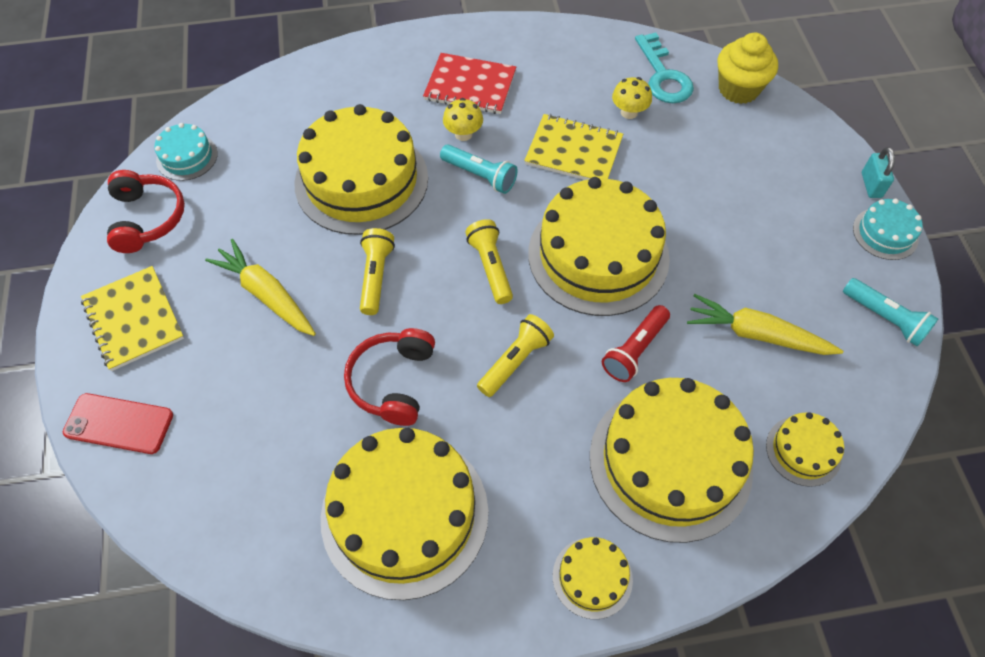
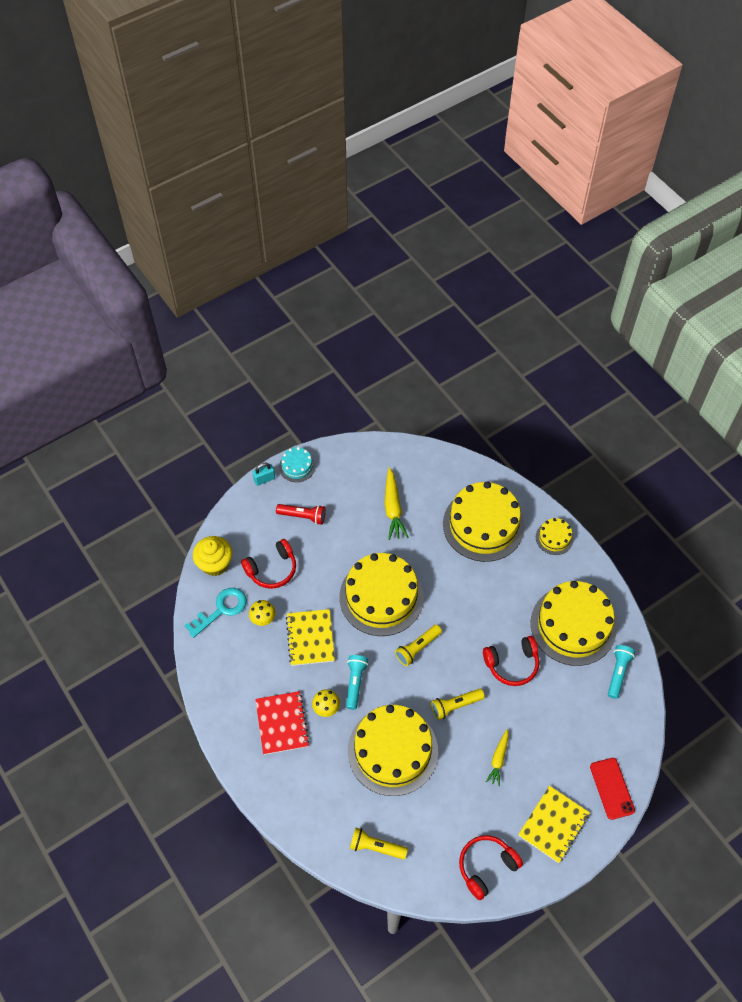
camera: 115 degrees left, 0 degrees up
turquoise cake [154,123,218,181] -> none
yellow carrot [205,239,316,336] -> yellow carrot [486,729,509,786], size x0.64
yellow flashlight [477,314,554,397] -> yellow flashlight moved to [350,828,408,860]
red flashlight [602,305,670,382] -> red flashlight moved to [276,504,326,525]
yellow cake [766,412,844,487] -> none
turquoise flashlight [843,278,938,347] -> turquoise flashlight moved to [608,645,635,699]
none -> red headphones [241,539,296,589]

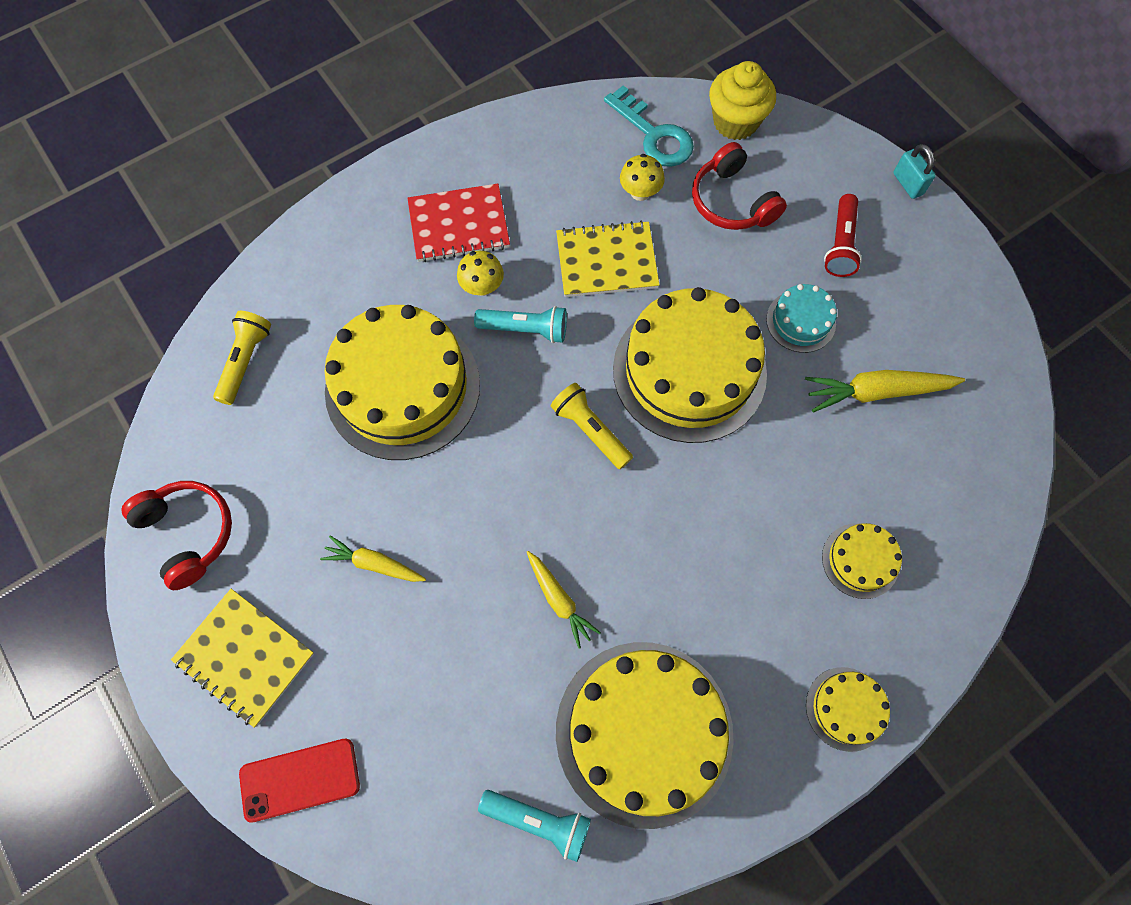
camera: 90 degrees right, 10 degrees up
turquoise cake [279,447,316,482] -> turquoise cake moved to [766,284,837,353]
yellow flashlight [431,689,485,720] -> none
yellow cake [443,481,525,562] -> yellow cake [822,523,902,599], size x0.46
red headphones [483,636,539,686] -> yellow carrot [527,551,601,649]

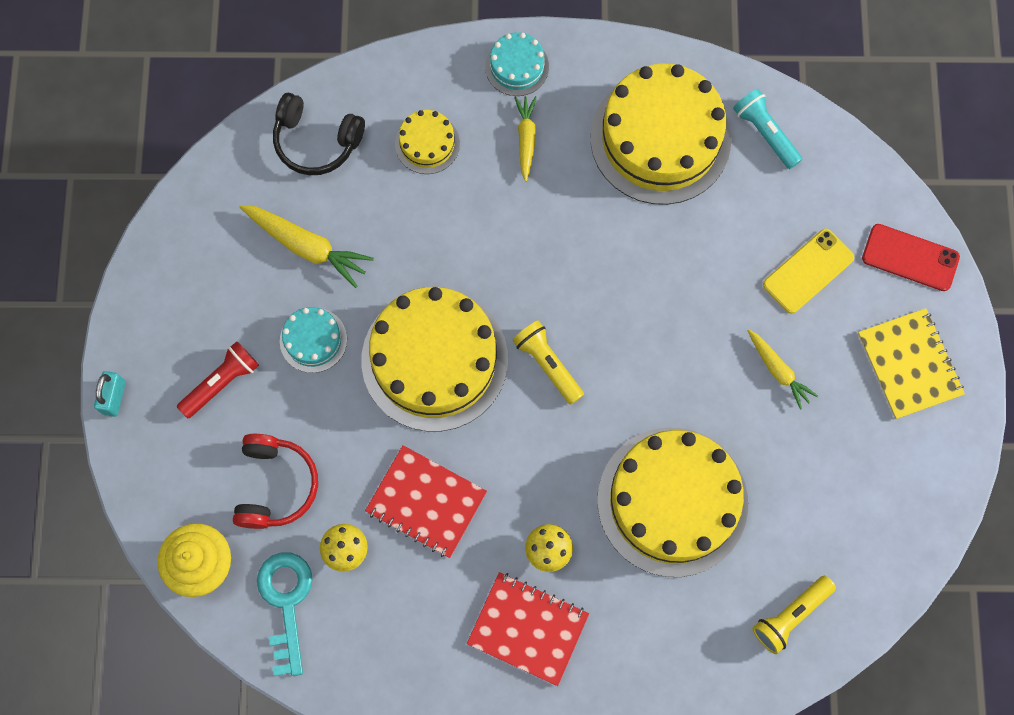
camera: 145 degrees left, 5 degrees up
red headphones [122,481,232,590] -> none
turquoise flashlight [474,306,567,343] -> none
yellow carrot [527,551,601,649] -> yellow carrot moved to [514,96,537,182]
yellow flashlight [551,383,633,469] -> yellow flashlight turned 150 degrees clockwise [513,320,584,404]
yellow notebook [556,220,660,297] -> red notebook [365,445,487,558]
yellow cake [806,667,890,752] -> turquoise cake [485,32,549,96]
none -> black headphones [273,93,365,175]
none -> yellow phone [763,229,854,314]

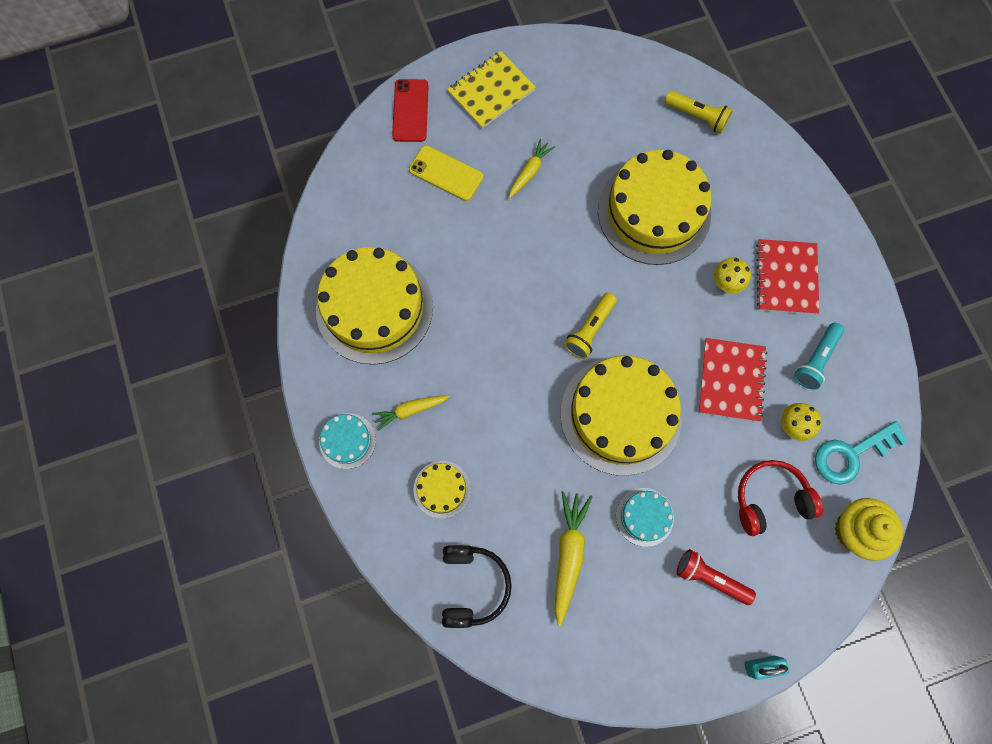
camera: 110 degrees left, 0 degrees up
turquoise flashlight [733,89,802,169] -> turquoise flashlight moved to [794,323,844,390]

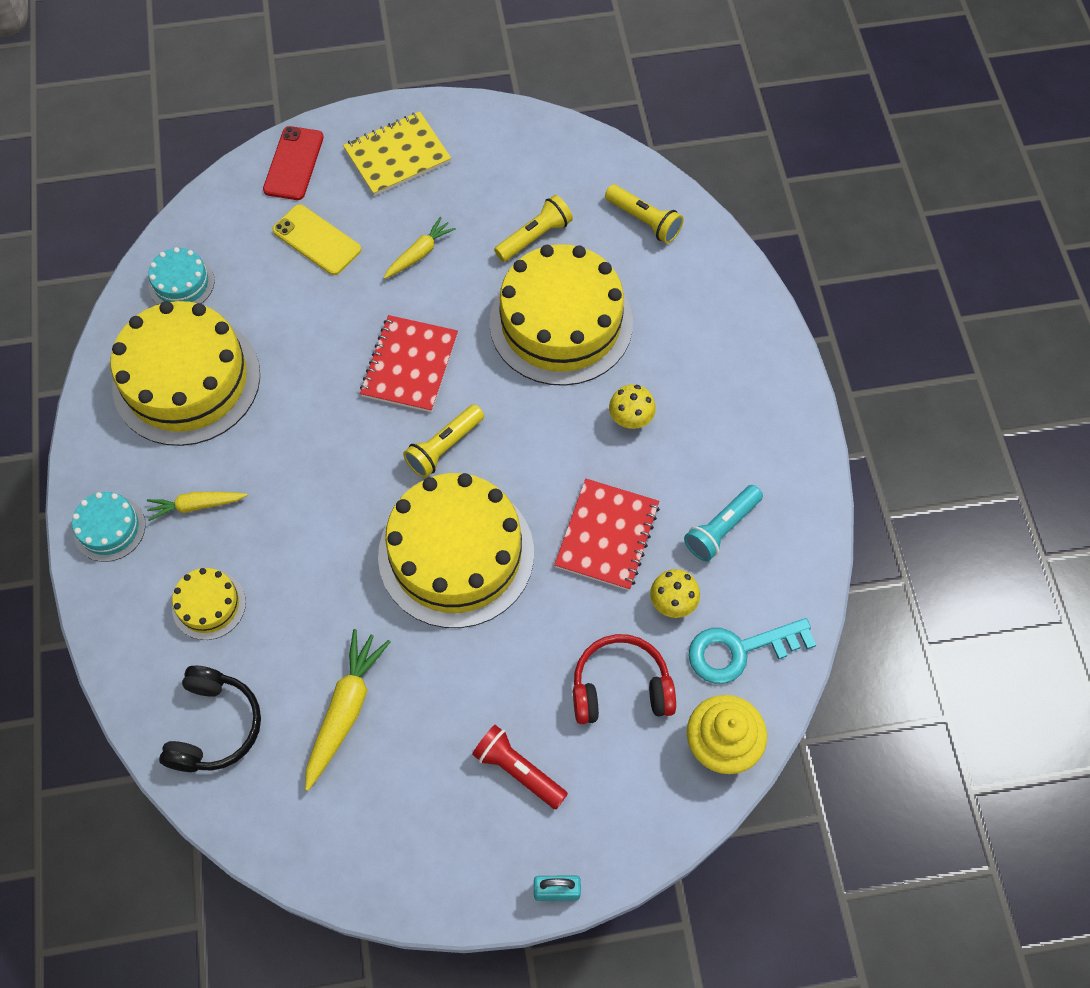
camera: 10 degrees right, 10 degrees down
turquoise cake [616,488,674,547] -> turquoise cake moved to [148,247,215,305]
red notebook [756,239,819,314] -> red notebook moved to [360,315,458,412]
none -> yellow flashlight [494,195,573,262]

